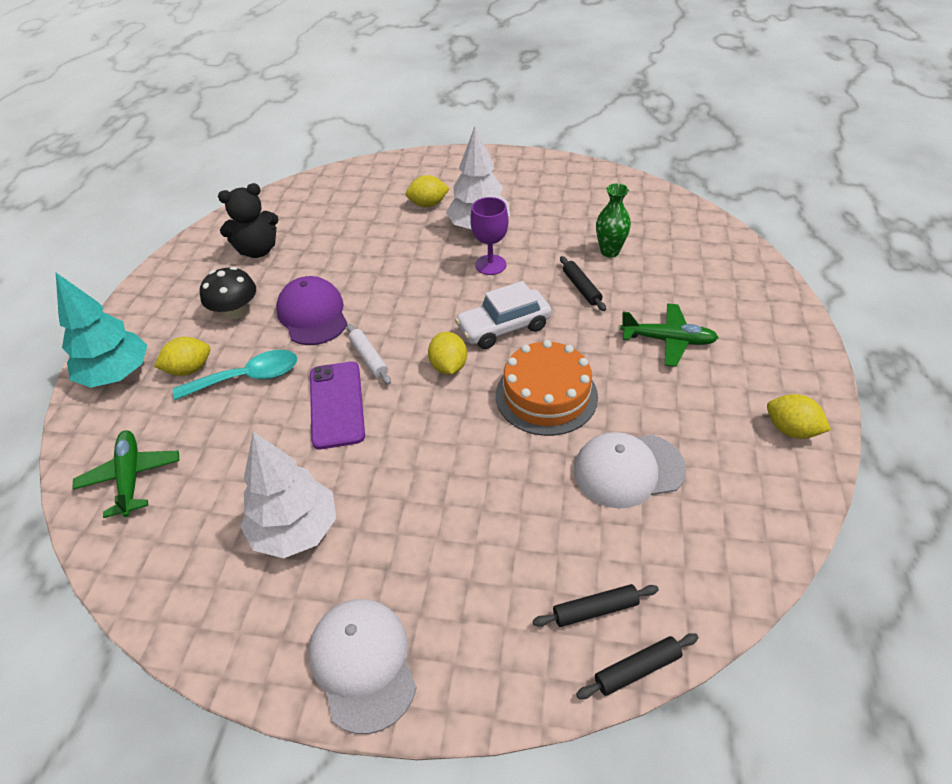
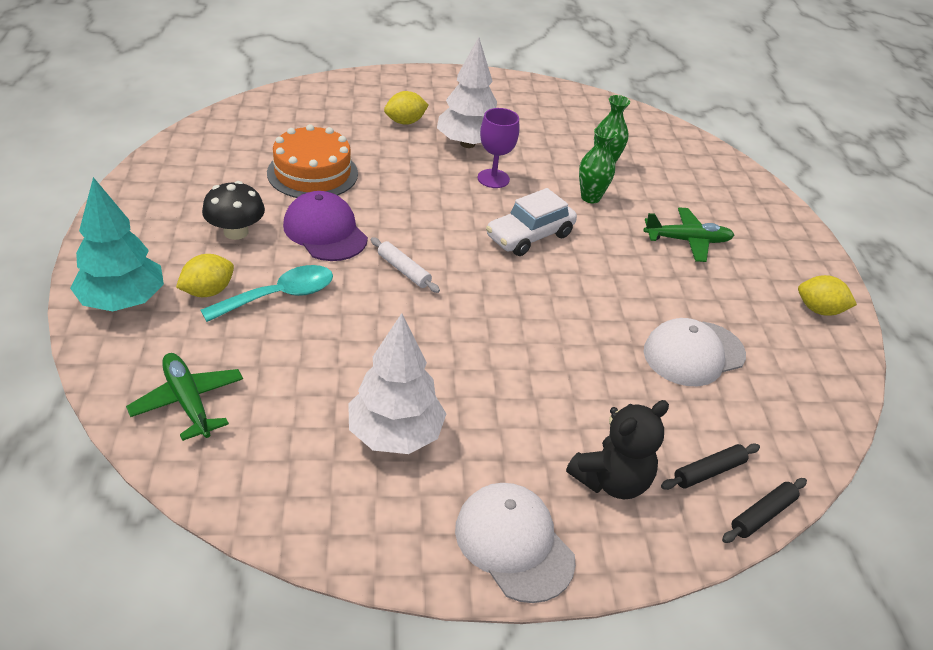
camera: 20 degrees left, 5 degrees down
black teddy bear [218,183,279,258] -> black teddy bear moved to [566,400,669,499]
purple phone [310,361,365,449] -> none
yellow lemon [428,332,467,375] -> none
orange cake [496,340,598,436] -> orange cake moved to [267,124,358,198]
black rolling pin [560,256,606,311] -> green vase [579,126,617,203]

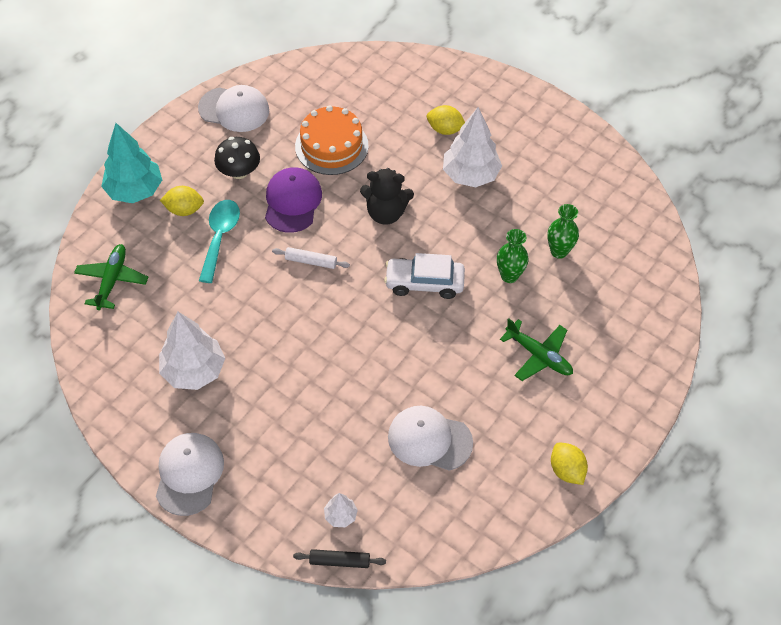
camera: 45 degrees right, 15 degrees up
turquoise spoon [201,265,333,322] -> turquoise spoon turned 90 degrees counterclockwise [199,200,240,283]
white rolling pin [371,237,440,293] -> white rolling pin turned 75 degrees counterclockwise [272,247,350,269]
purple goblet [478,108,519,188] -> none
black teddy bear [566,400,669,499] -> black teddy bear moved to [360,168,414,225]
black rolling pin [661,443,760,490] -> white tree [324,493,358,527]
none -> white cap [198,85,269,132]

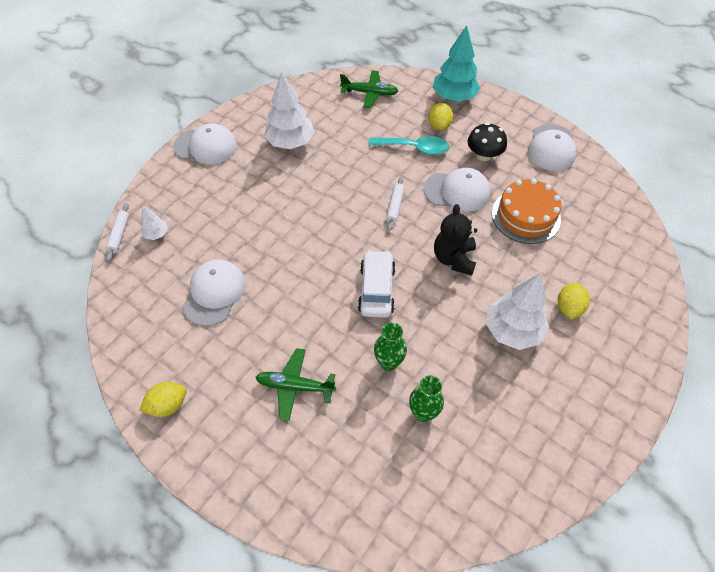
camera: 90 degrees right, 0 degrees up
purple cap [265,167,322,233] -> white cap [424,168,490,211]
black rolling pin [293,549,386,568] -> white rolling pin [106,203,129,262]
green plane [500,318,573,381] -> green plane turned 60 degrees clockwise [255,348,336,421]

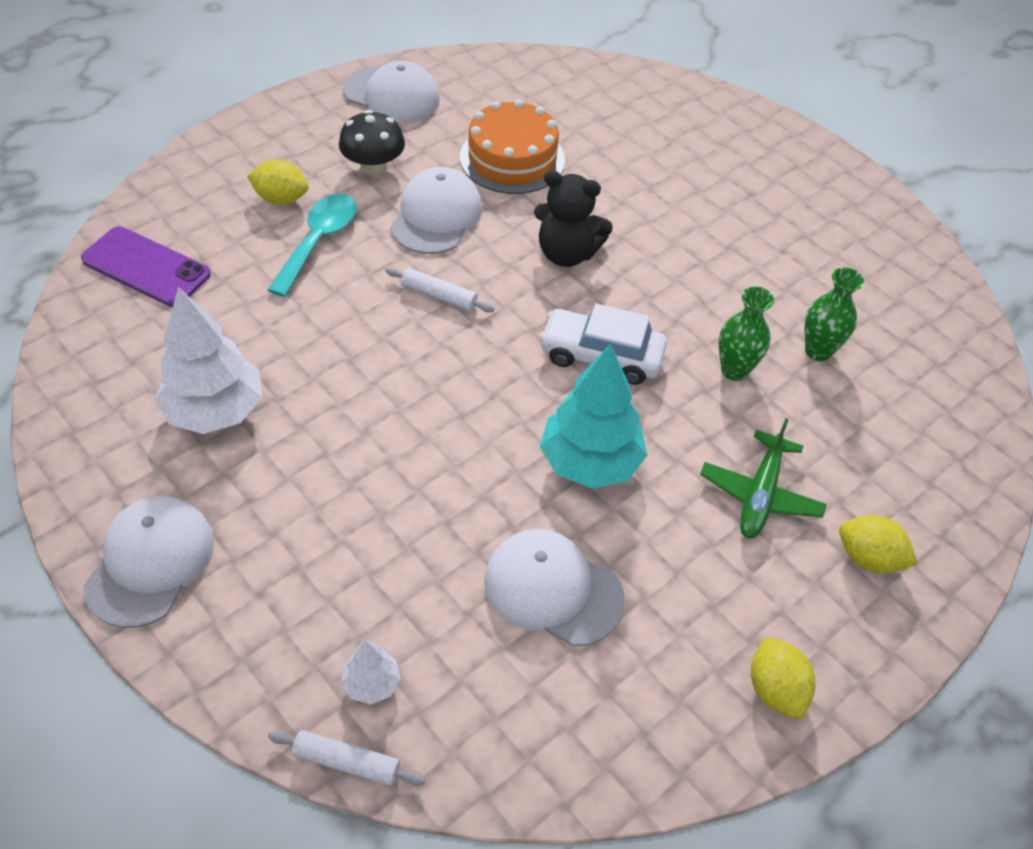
camera: 80 degrees left, 5 degrees down
green plane [340,71,398,108] -> purple phone [81,226,211,307]
turquoise tree [433,25,480,102] -> turquoise tree moved to [540,344,647,489]
white tree [486,273,549,350] -> none
yellow lemon [558,282,590,319] -> yellow lemon moved to [839,515,918,574]

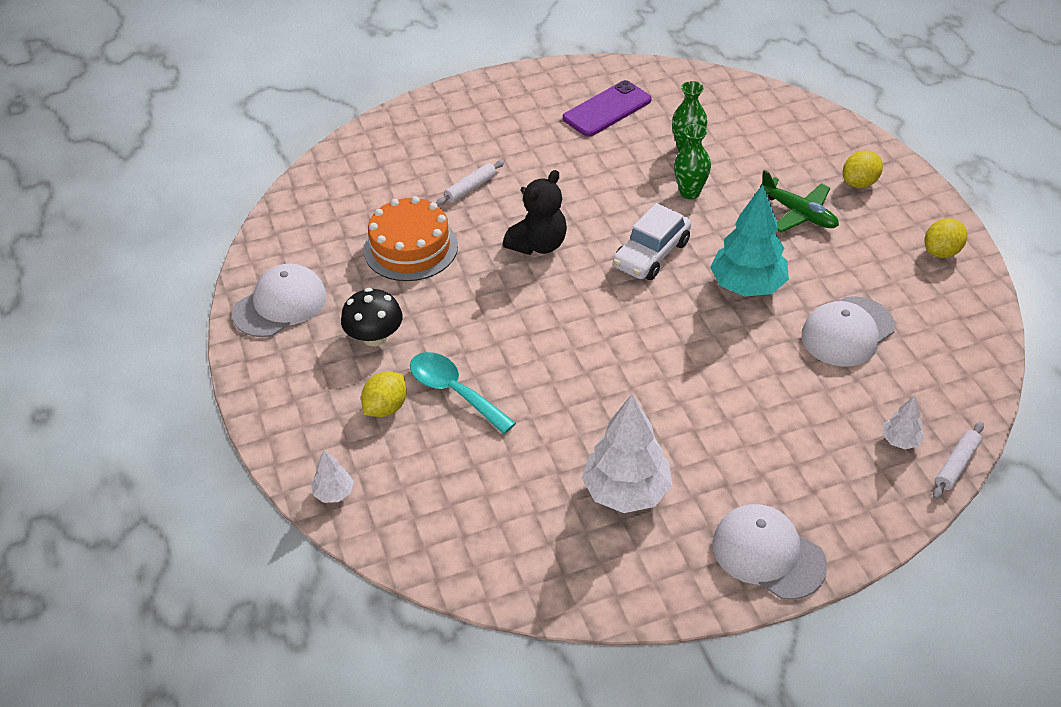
camera: 65 degrees left, 5 degrees down
purple phone [81,226,211,307] -> purple phone moved to [563,80,652,137]
white rolling pin [385,267,495,312] -> white rolling pin moved to [436,160,505,206]
white cap [390,167,482,254] -> none
yellow lemon [751,638,815,721] -> yellow lemon turned 45 degrees counterclockwise [924,218,967,258]
none -> white tree [312,450,354,503]

